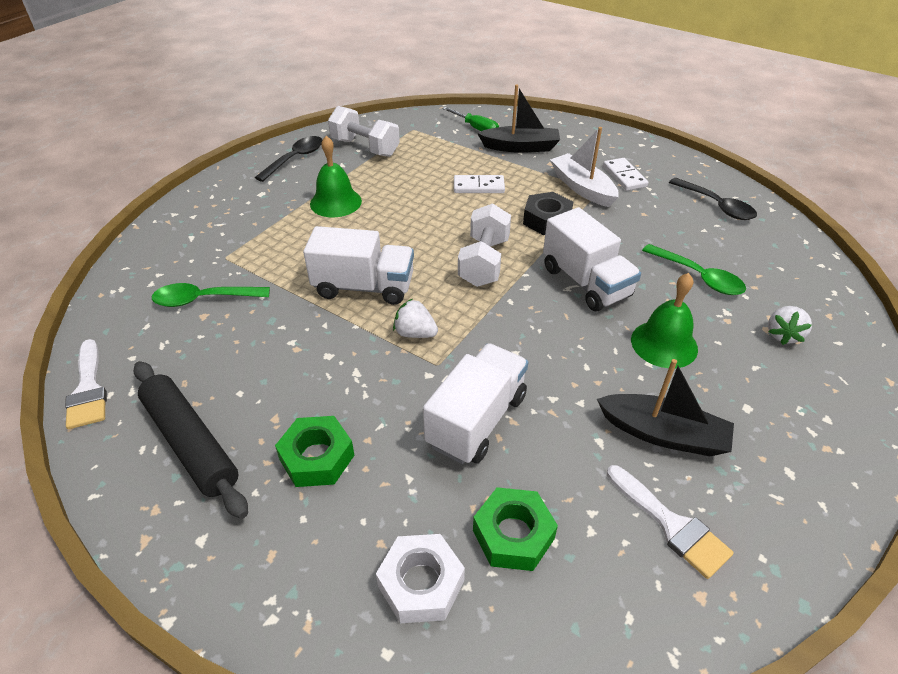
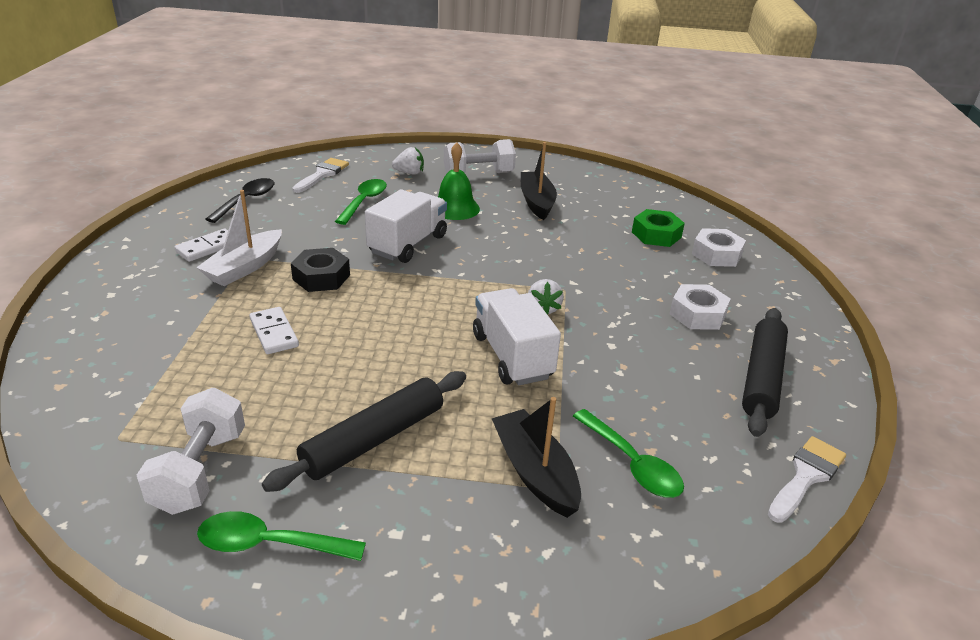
camera: 120 degrees left, 10 degrees down
black spoon [255,136,322,182] -> green spoon [197,511,366,561]
green nut [275,416,355,487] -> white nut [670,284,731,330]
green bell [310,136,362,217] -> black rolling pin [262,371,466,492]
white truck [423,343,528,464] -> none
green screwdriver [442,107,499,131] -> none
white dumbbell [458,203,511,287] -> white dumbbell moved to [444,139,516,174]
black boat [477,84,560,153] -> black boat moved to [492,397,581,518]
white brush [607,465,734,579] -> white brush moved to [293,158,349,193]

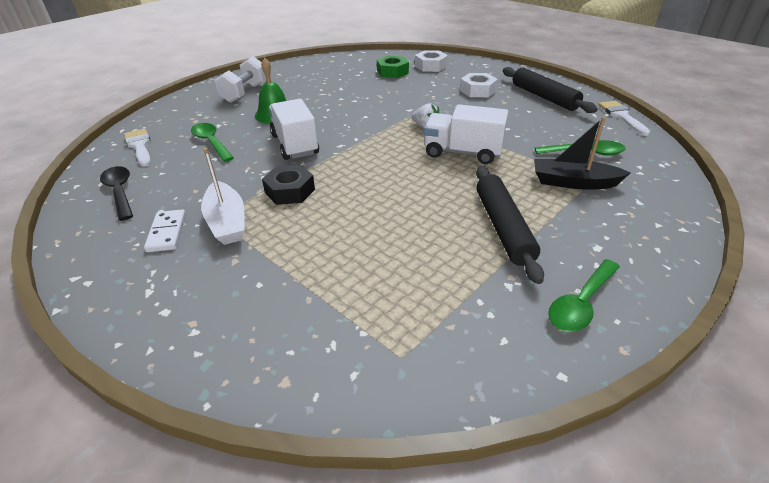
camera: 50 degrees left, 5 degrees up
white dumbbell [137,388,245,515] -> none
white domino [249,307,299,354] -> none
white strawberry [392,147,424,175] -> none
black boat [521,142,557,220] -> none

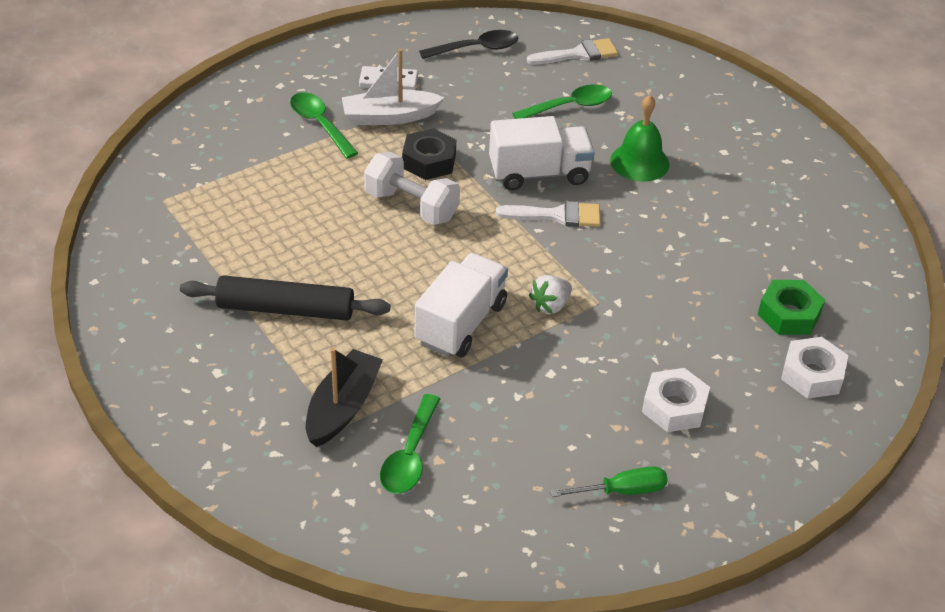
camera: 100 degrees right, 5 degrees up
white dumbbell [215,56,266,103] -> white dumbbell moved to [364,152,460,225]
black rolling pin [503,67,598,113] -> green screwdriver [550,466,668,497]
green spoon [548,259,620,332] -> green spoon moved to [290,92,358,158]
white brush [598,101,650,136] -> white brush moved to [496,201,601,227]

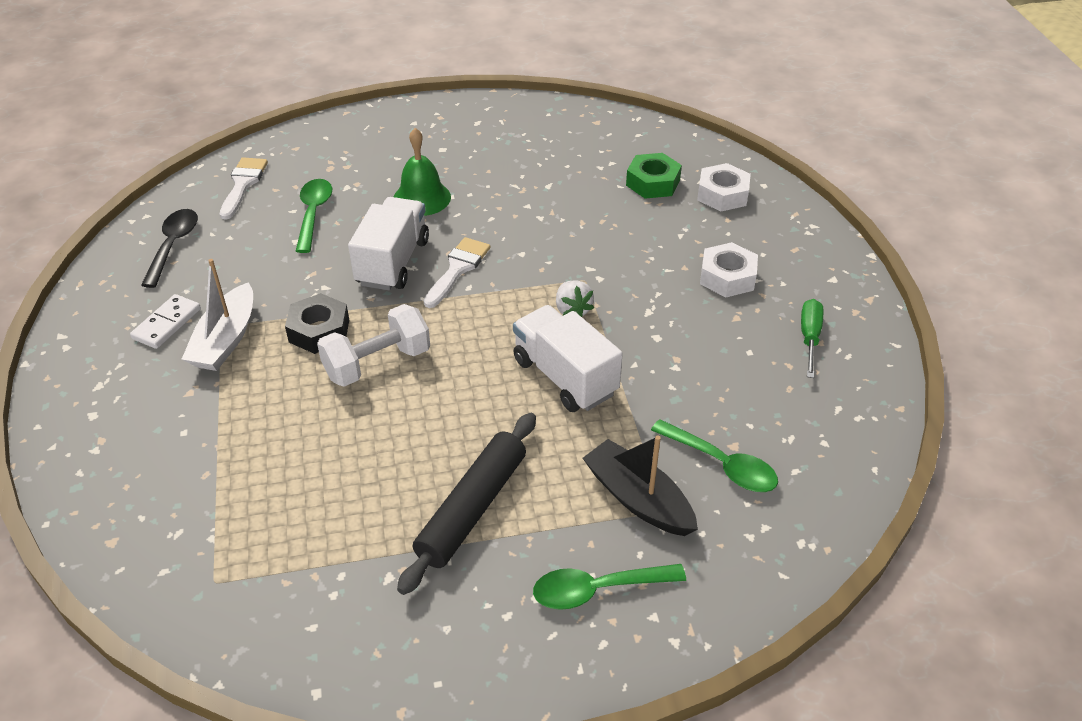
camera: 65 degrees left, 0 degrees up
green spoon [290,92,358,158] -> green spoon moved to [533,564,686,610]

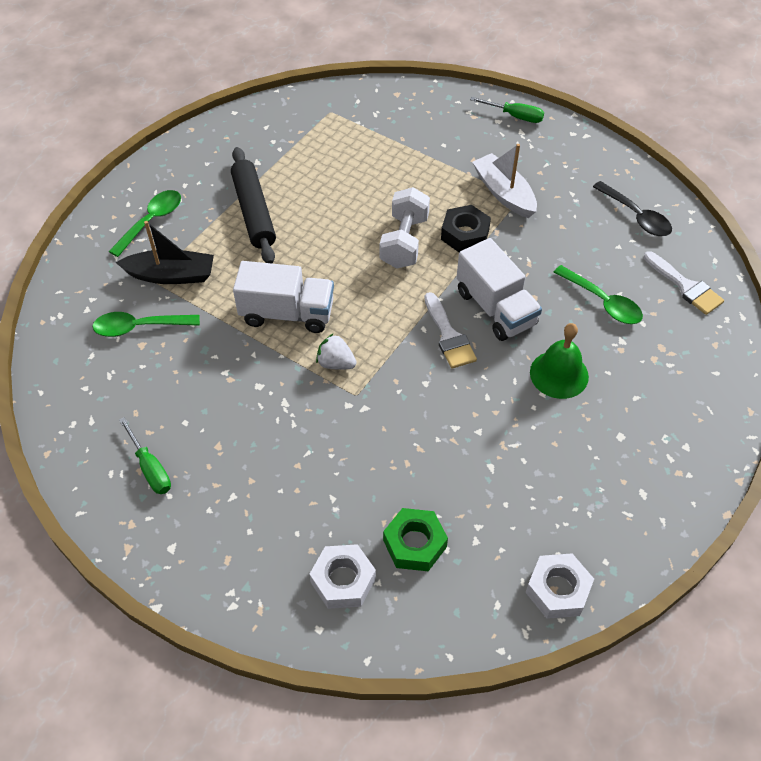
camera: 135 degrees right, 10 degrees up
white domino [130,294,201,349] -> none
white nut [700,242,758,297] -> white nut moved to [526,553,594,619]
none -> green screwdriver [470,97,544,123]

